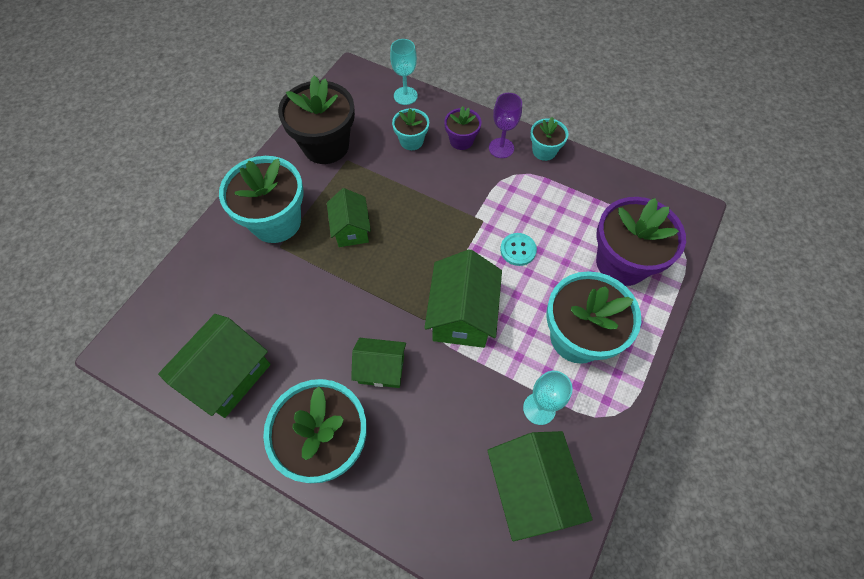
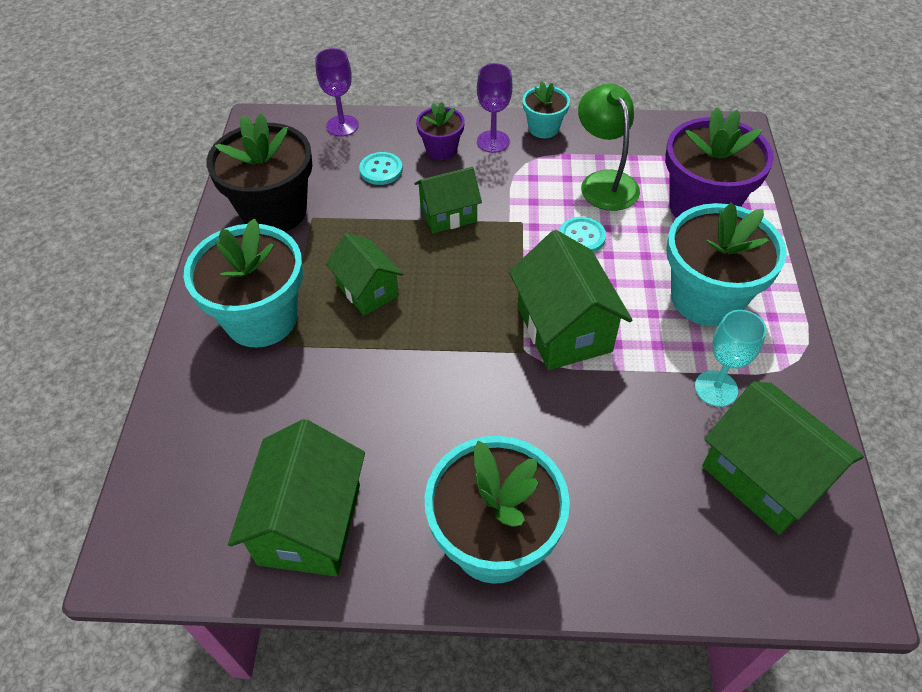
camera: 25 degrees left, 10 degrees down
green house [351,338,406,388] -> green house moved to [414,167,482,233]
turquoise goblet [390,39,418,105] -> purple goblet [315,48,359,137]
turquoise flower pot [392,108,429,150] -> turquoise button [359,152,403,185]
none -> green lamp [578,84,640,211]

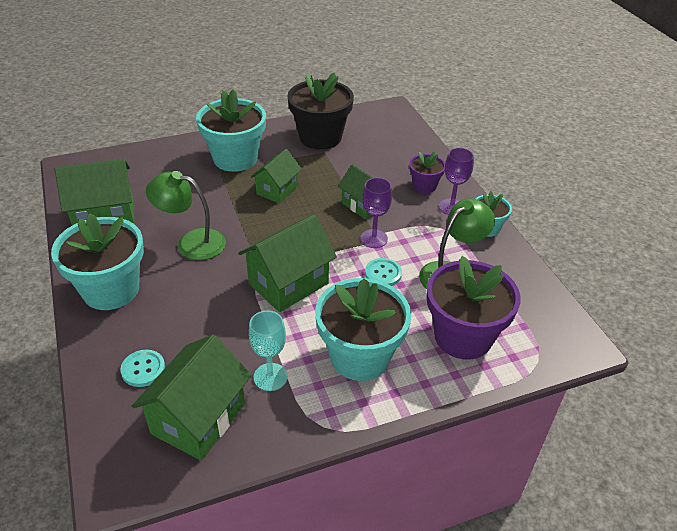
camera: 65 degrees right, 10 degrees down
purple goblet [315,48,359,137] -> purple goblet moved to [360,177,392,248]
turquoise button [359,152,403,185] -> turquoise button moved to [120,350,165,387]
none -> green lamp [146,171,226,260]

